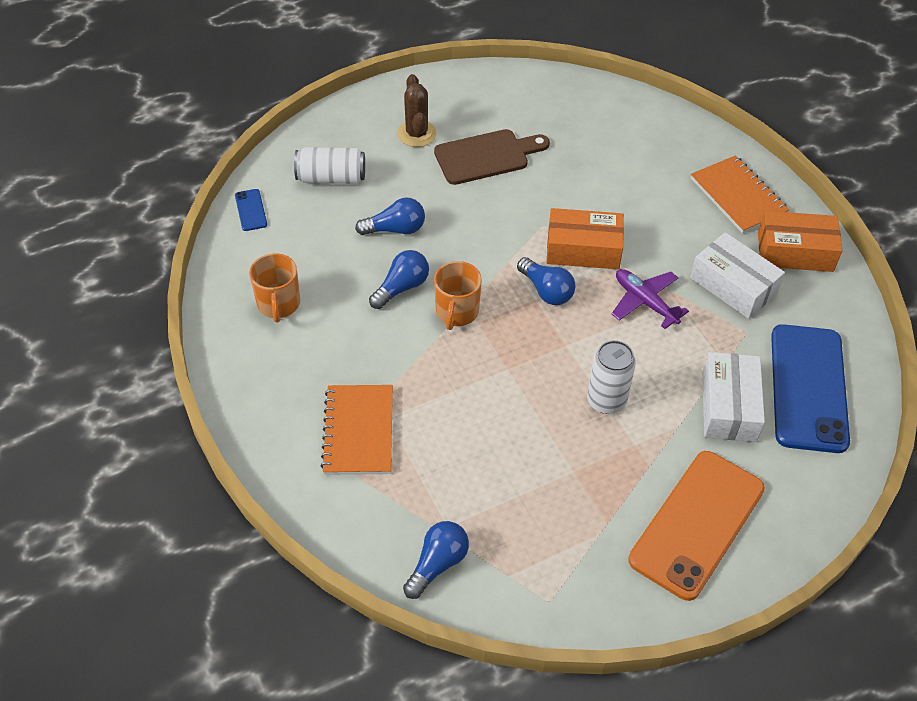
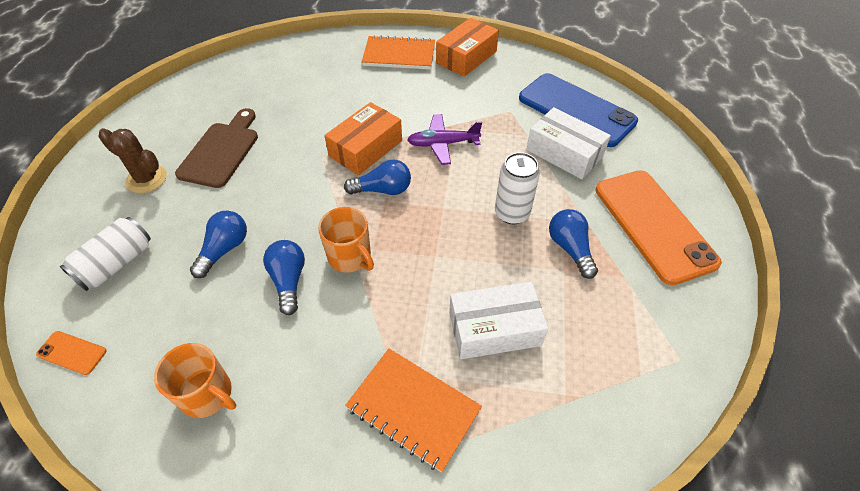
camera: 55 degrees left, 0 degrees up
blue phone [235,189,267,231] -> orange phone [36,331,107,375]
blue light bulb [403,521,469,599] -> blue light bulb moved to [549,209,598,279]
white box [690,232,785,319] -> white box moved to [449,282,548,359]

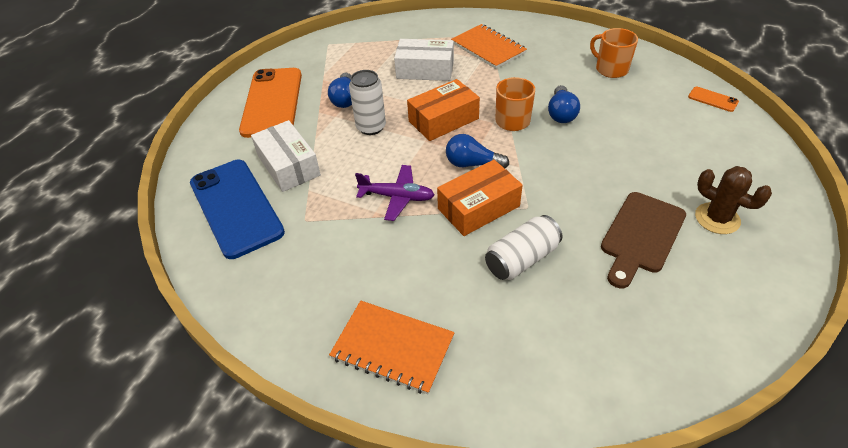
camera: 160 degrees left, 5 degrees down
white can [60,217,151,291] -> white can moved to [485,215,562,280]
blue light bulb [190,211,247,278] -> none
orange box [436,18,499,77] -> orange box moved to [407,79,480,141]

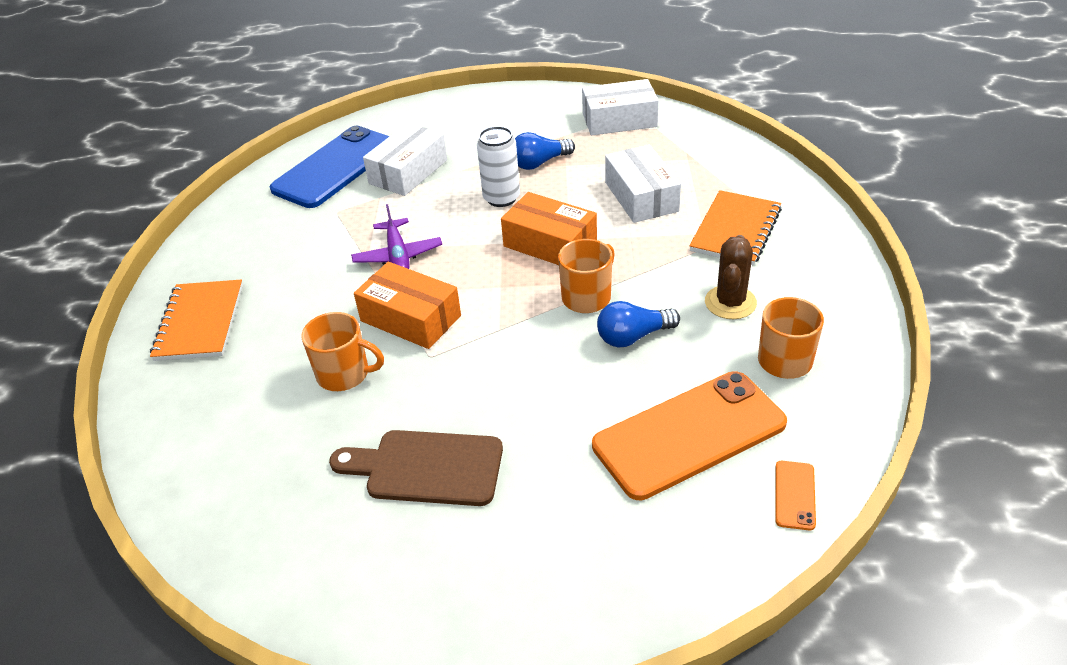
camera: 65 degrees right, 5 degrees down
orange phone [239,68,302,138] -> orange phone moved to [592,371,787,500]
blue light bulb [446,134,509,168] -> none
white can [485,215,562,280] -> orange mug [301,312,384,391]
brown cactus [695,166,772,234] -> brown cactus moved to [705,235,757,319]
none -> white box [582,79,659,135]

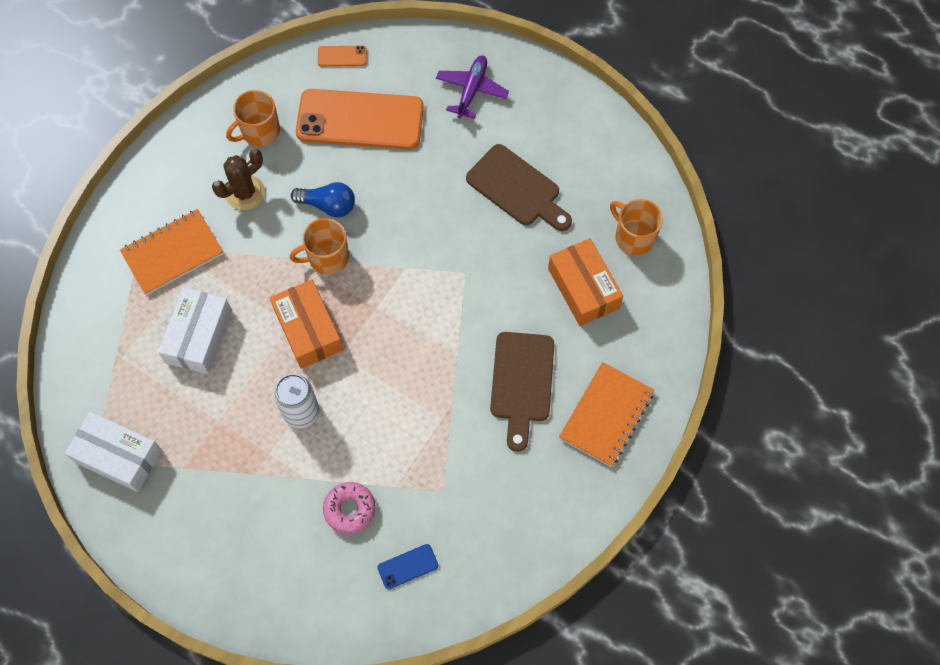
camera: 150 degrees left, 25 degrees up
blue phone [270,126,390,208] -> blue phone [377,544,438,589], size x0.40
orange mug [301,312,384,391] -> orange mug moved to [610,199,663,255]
purple plane [351,204,442,269] -> purple plane moved to [436,55,509,119]
orange box [354,262,461,349] -> orange box moved to [548,238,623,326]
white box [363,123,447,196] -> pink donut [323,482,376,534]
blue light bulb [515,132,575,170] -> none
orange phone [775,461,816,530] -> orange phone turned 45 degrees clockwise [318,45,367,67]
none -> brown cutting board [490,332,554,452]

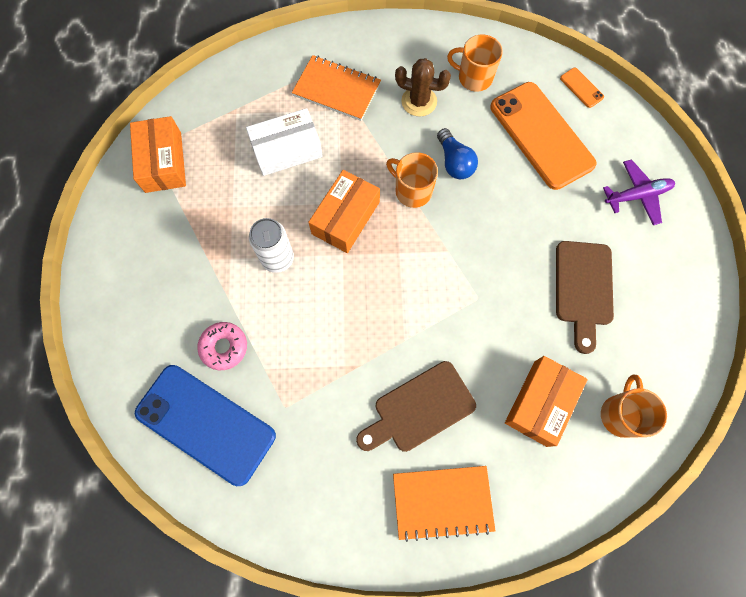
camera: 55 degrees right, 5 degrees up
white box [65,412,162,492] -> orange box [130,116,186,193]
blue phone [377,544,438,589] -> blue phone [135,365,276,486], size x2.49

